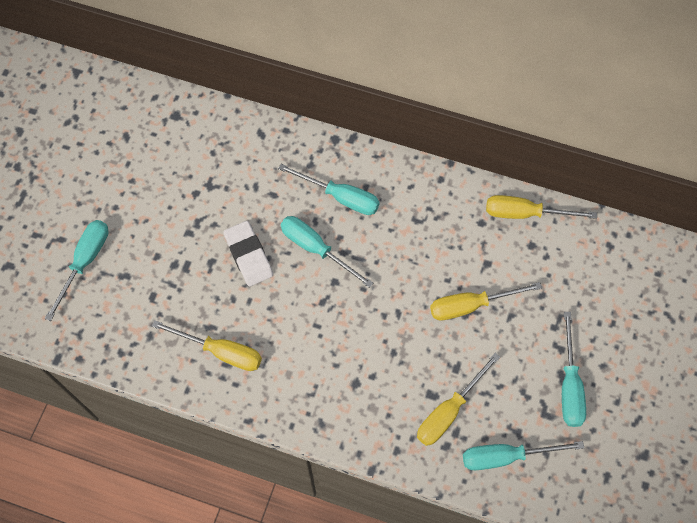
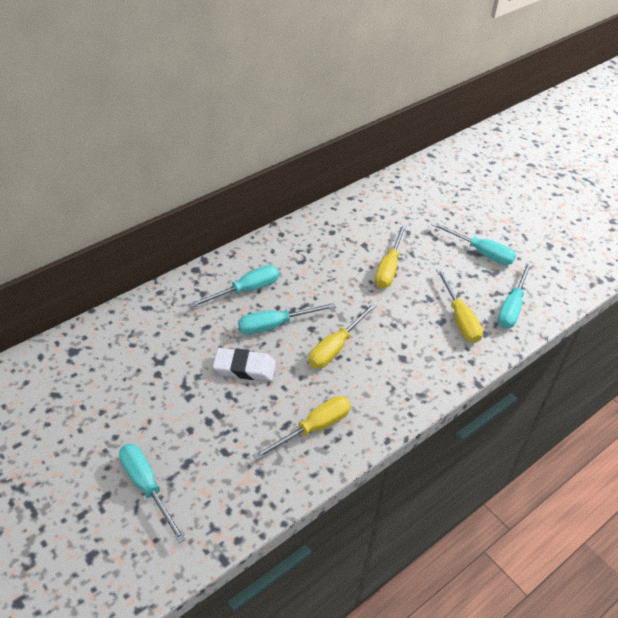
camera: 60 degrees left, 20 degrees down
yellow screwdriver [486,195,597,219] -> yellow screwdriver moved to [309,303,377,368]

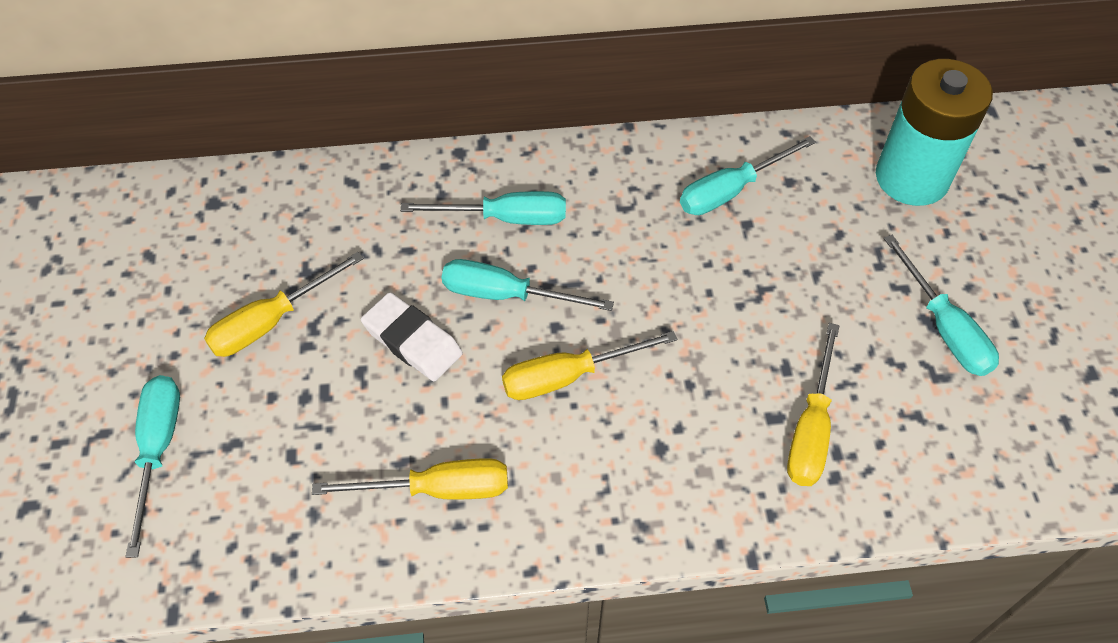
camera: 35 degrees right, 10 degrees up
yellow screwdriver [375,224,407,288] -> yellow screwdriver moved to [204,252,364,357]
turquoise screwdriver [498,262,532,328] -> turquoise screwdriver moved to [680,136,816,215]
none -> turquoise battery [876,59,993,206]

